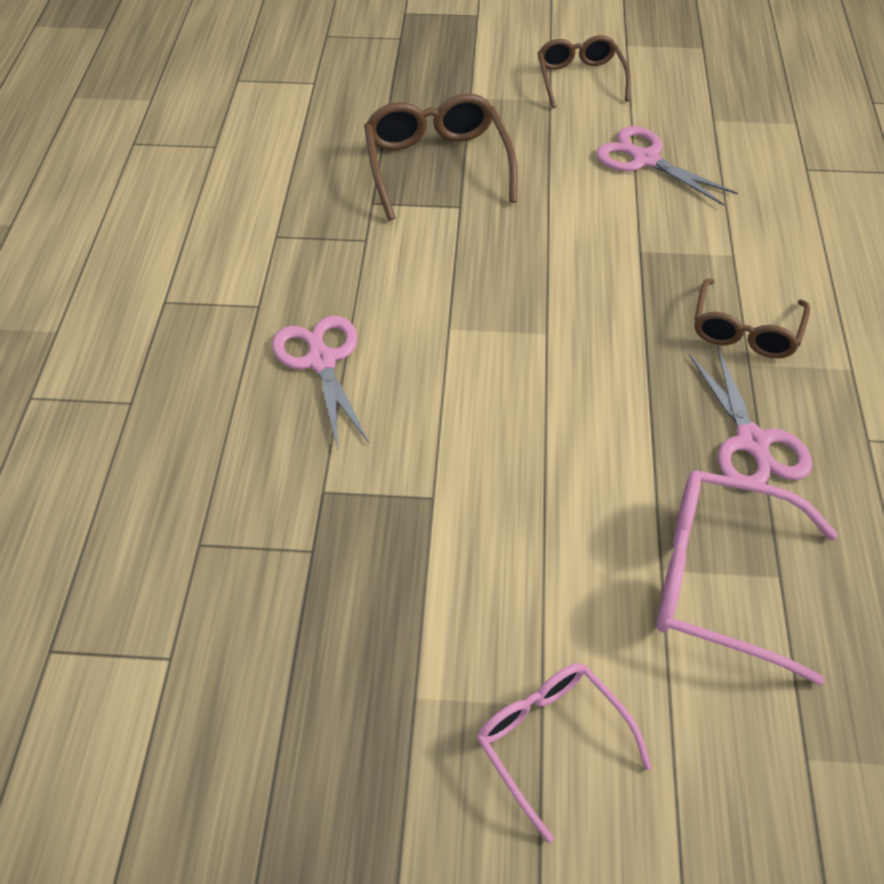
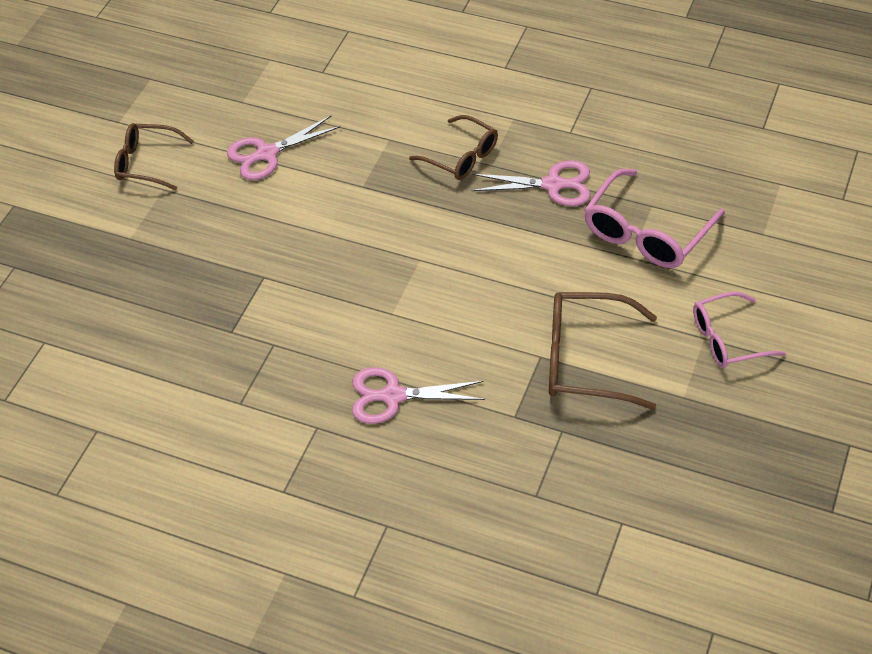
camera: 70 degrees left, 0 degrees up
brown glasses [364,94,517,221] -> brown glasses moved to [549,292,657,410]

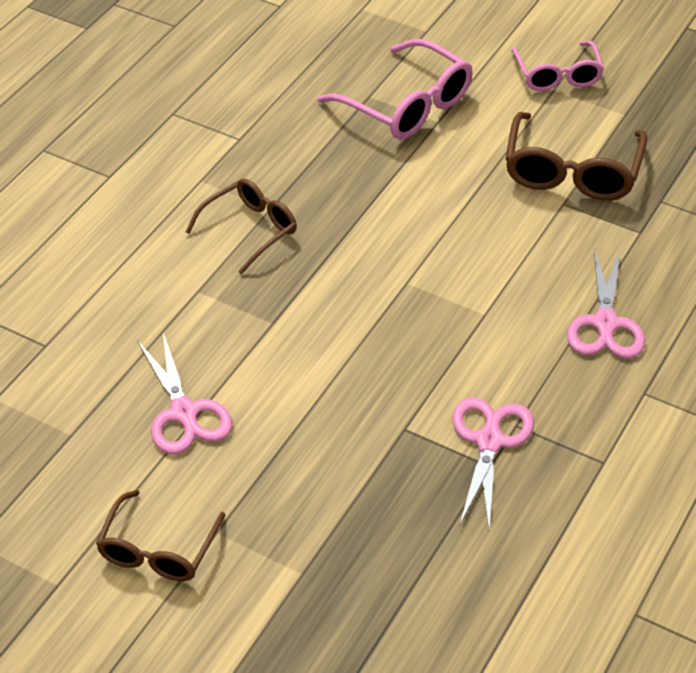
camera: 85 degrees left, 5 degrees down
pink scissors [471,160,590,206] -> pink scissors moved to [452,397,534,528]

